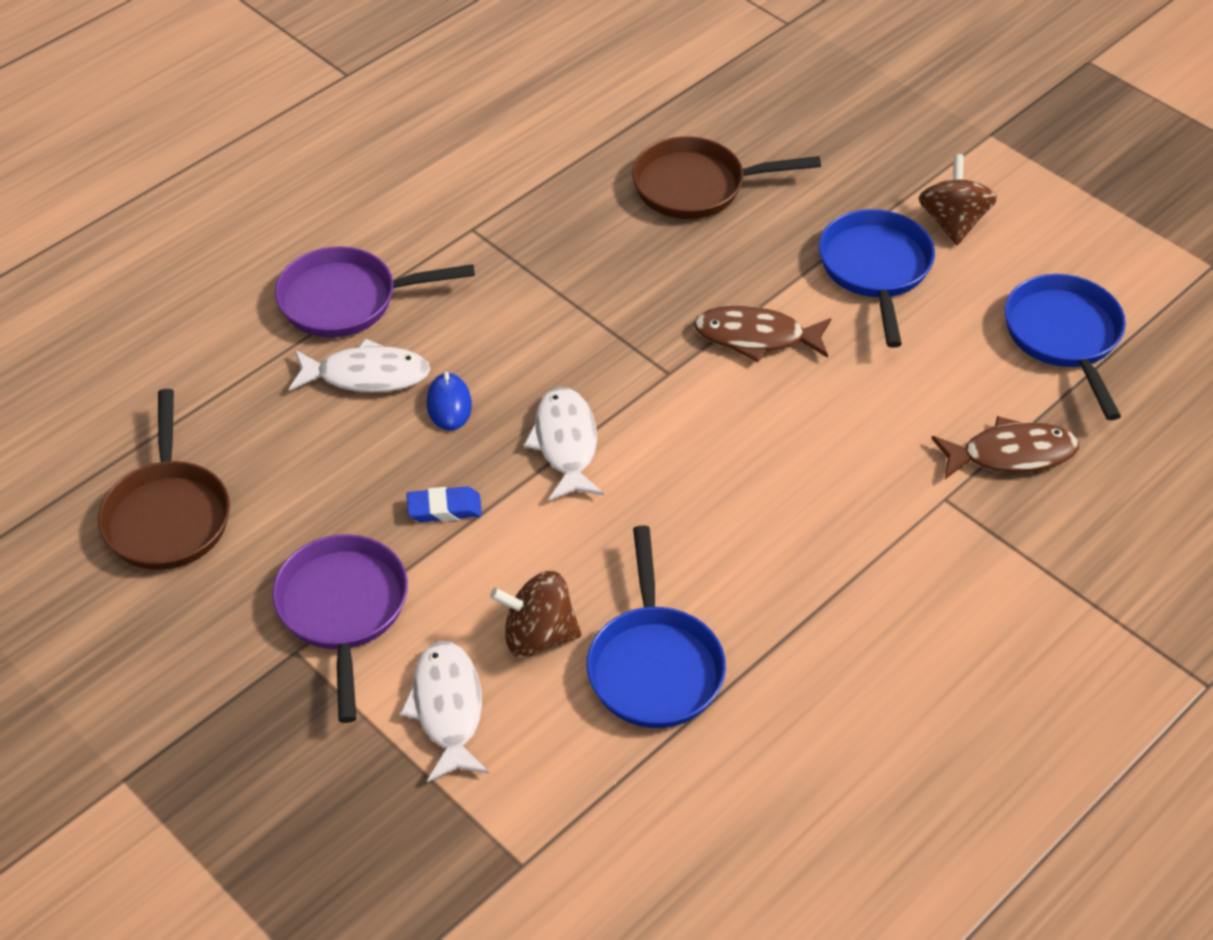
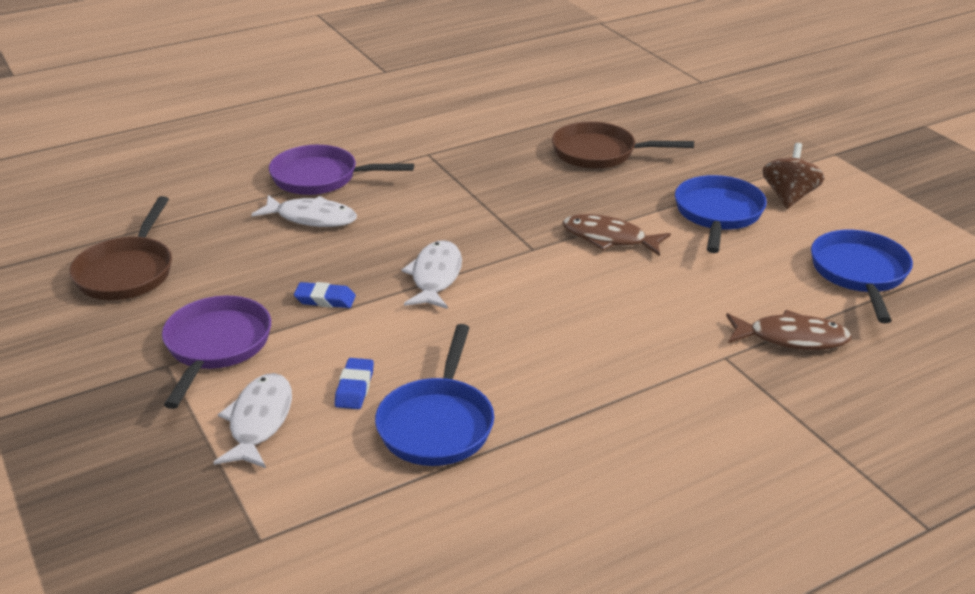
camera: 15 degrees right, 15 degrees down
blue mouse [427,372,472,431] -> none
brown spinning top [490,571,582,658] -> blue eraser [335,358,374,409]

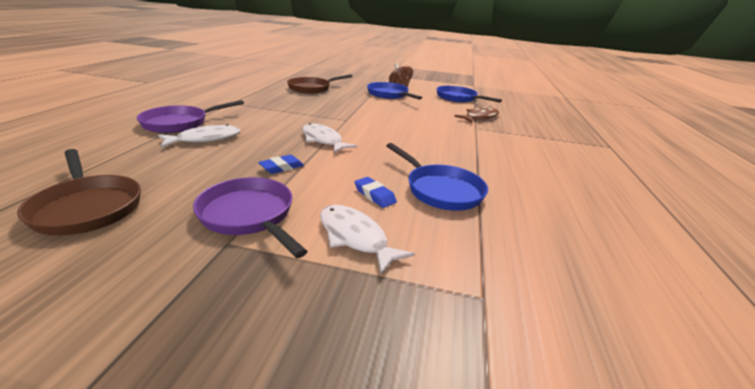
camera: 50 degrees left, 5 degrees down
brown fish [563,214,671,256] -> none

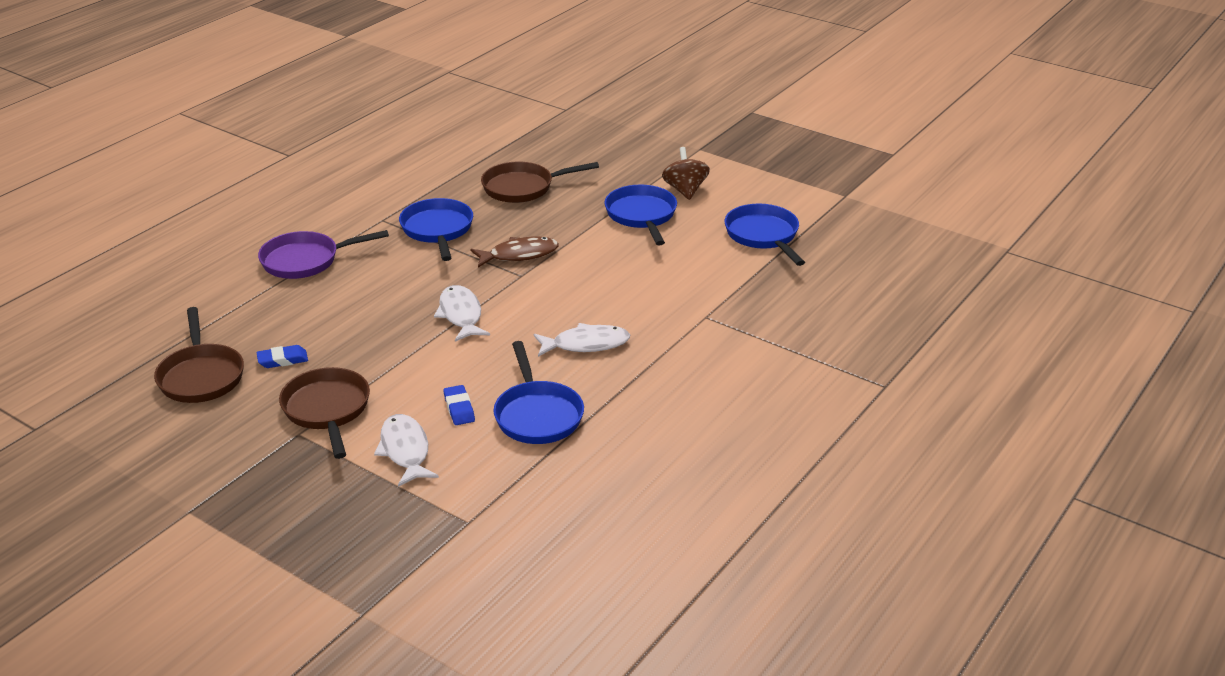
camera: 25 degrees right, 5 degrees up
white fish [158,124,240,147] -> white fish moved to [534,323,630,357]
purple pan [193,177,308,258] -> brown pan [279,367,370,459]
blue eraser [258,155,304,174] -> blue eraser moved to [256,345,308,368]
brown fish [454,106,499,123] -> brown fish moved to [470,236,559,268]
none -> blue pan [399,198,473,261]

